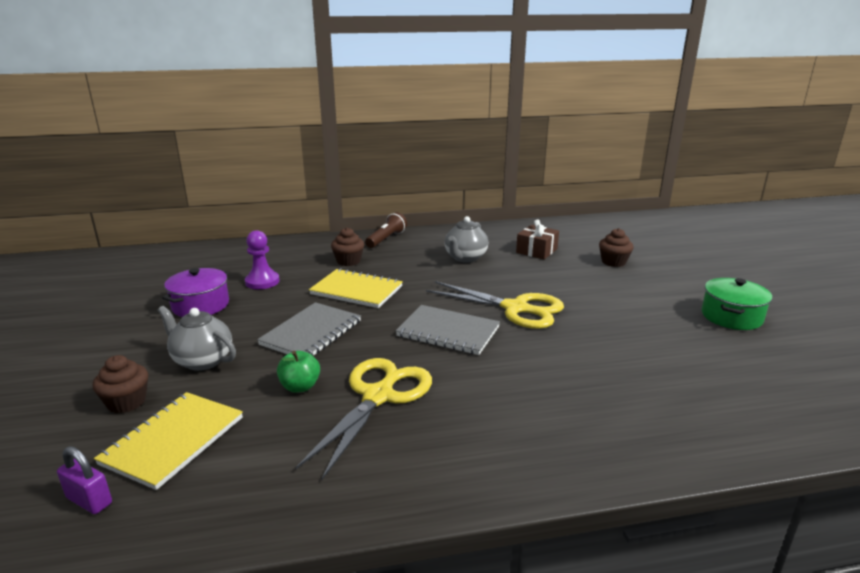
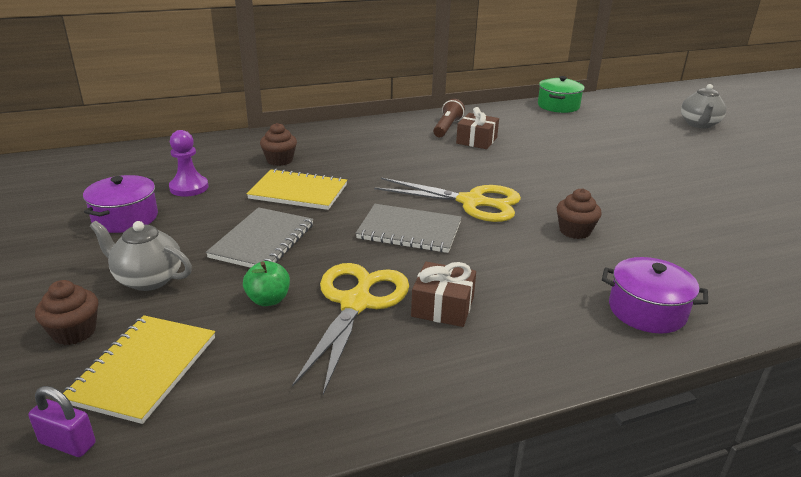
camera: 10 degrees left, 5 degrees up
brown flashlight [365,212,407,248] -> brown flashlight moved to [433,99,465,137]
grey teapot [444,216,488,263] -> grey teapot moved to [681,84,726,128]
brown cupcake [599,228,634,267] -> brown cupcake moved to [557,188,602,239]
green pot [701,278,772,330] -> green pot moved to [538,76,585,113]
none -> brown gift [411,262,476,327]
none -> purple pot [602,257,708,334]

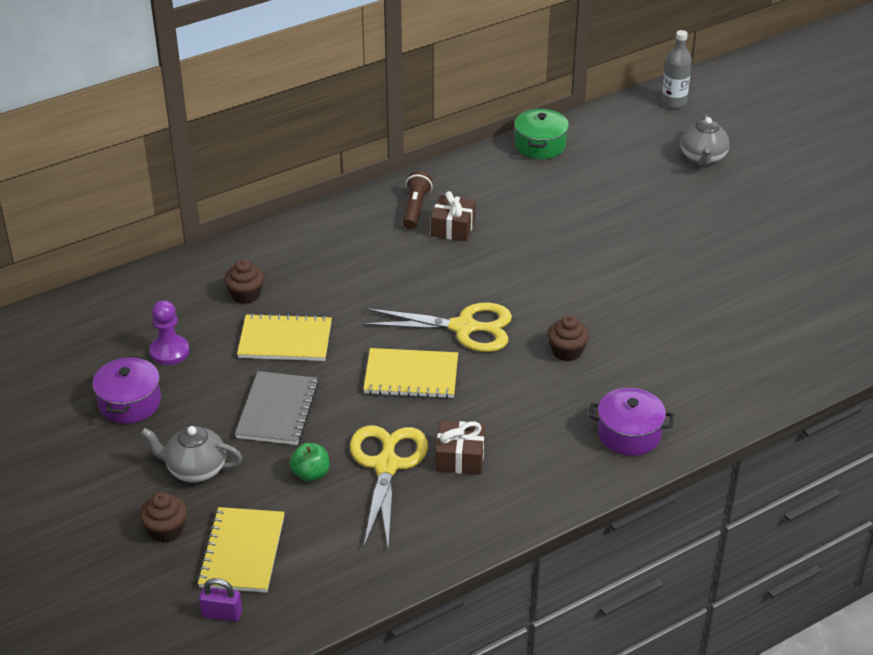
camera: 10 degrees left, 10 degrees up
grey notebook [356,204,461,253] -> yellow notebook [363,348,458,398]
none -> grey bottle [661,30,692,109]

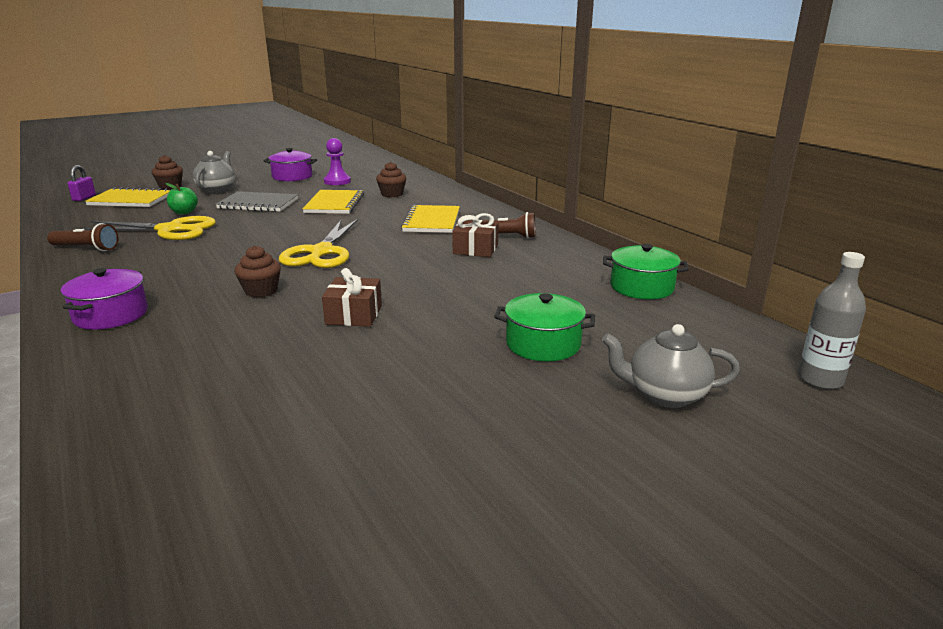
camera: 90 degrees right, 15 degrees down
yellow notebook [363,348,458,398] -> yellow notebook moved to [401,205,460,233]
brown gift [436,421,485,474] -> brown gift moved to [322,268,382,327]
none -> brown flashlight [47,223,119,251]
none -> green pot [494,293,595,362]

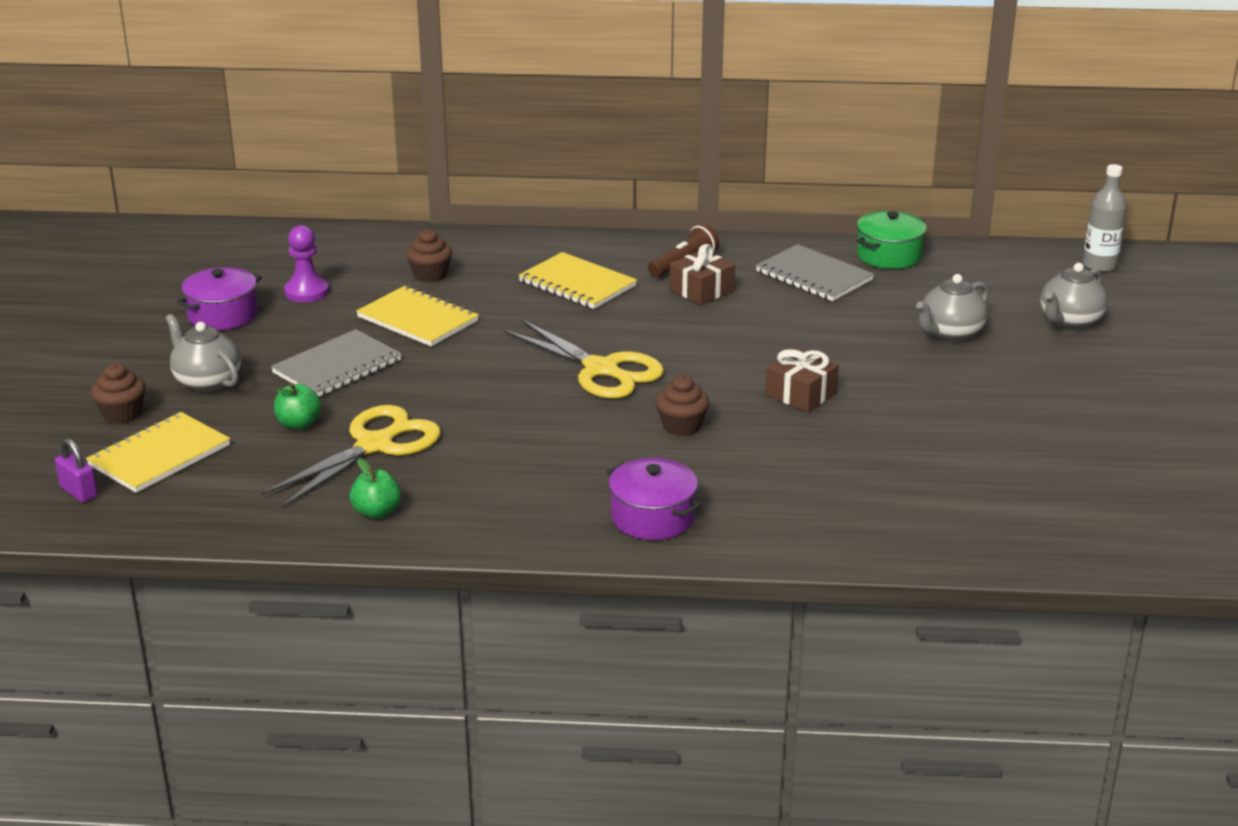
camera: 55 degrees left, 5 degrees up
brown flashlight [47,223,119,251] -> green apple [350,458,401,519]
green pot [494,293,595,362] -> grey teapot [916,274,989,342]
none -> grey notebook [756,244,874,301]

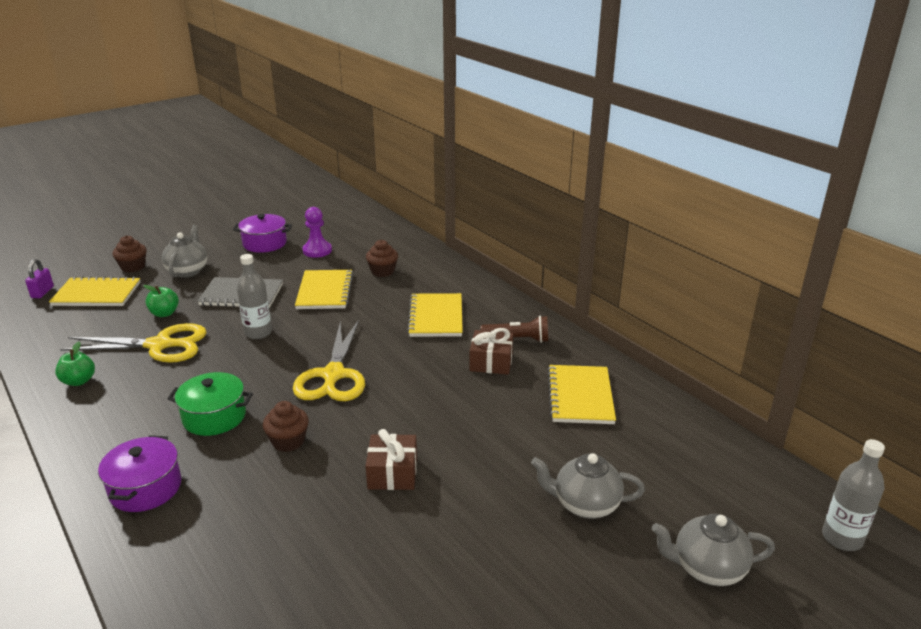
camera: 50 degrees right, 0 degrees up
grey notebook [756,244,874,301] -> yellow notebook [547,365,616,424]
green pot [857,211,927,269] -> green pot moved to [167,372,253,436]
none -> grey bottle [237,254,272,339]

